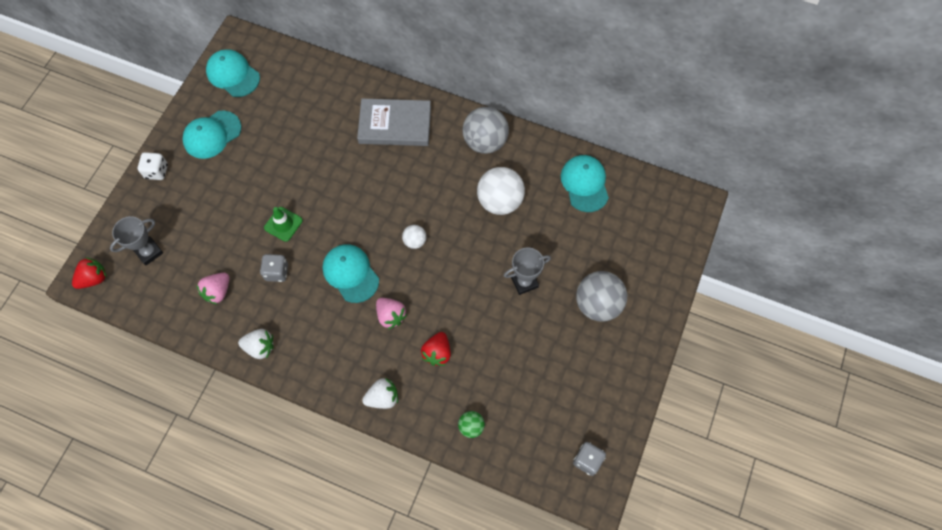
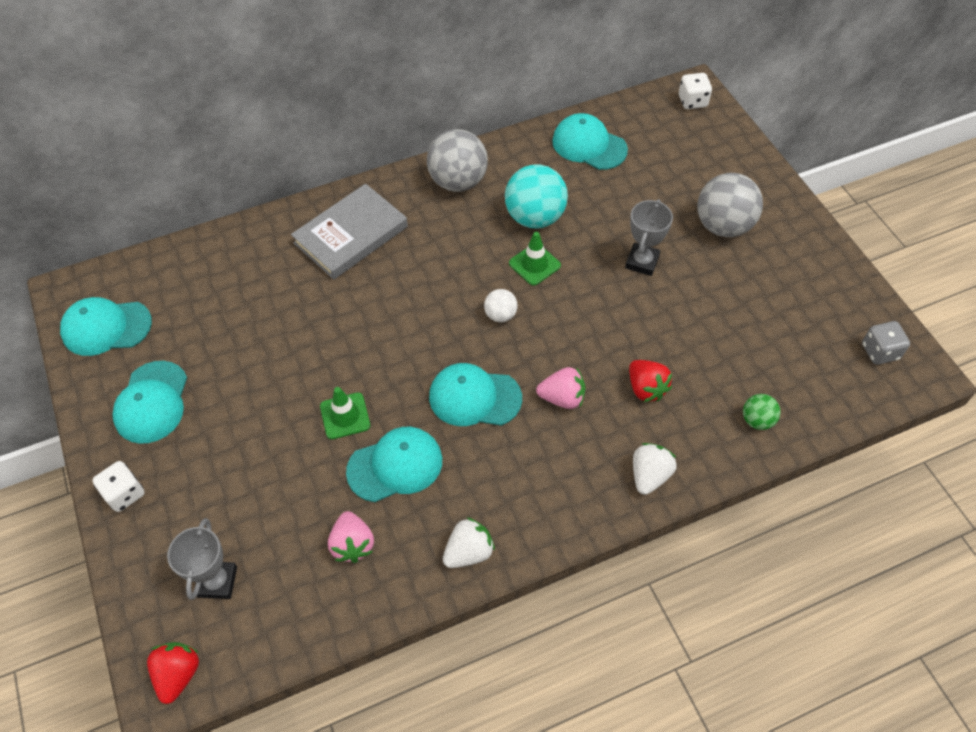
camera: 45 degrees left, 10 degrees down
grey dice [260,254,288,282] -> turquoise cap [346,427,442,502]
white ball [477,167,525,215] -> turquoise ball [505,164,568,228]
none -> green traffic cone [509,232,561,286]
none -> white dice [679,73,712,109]

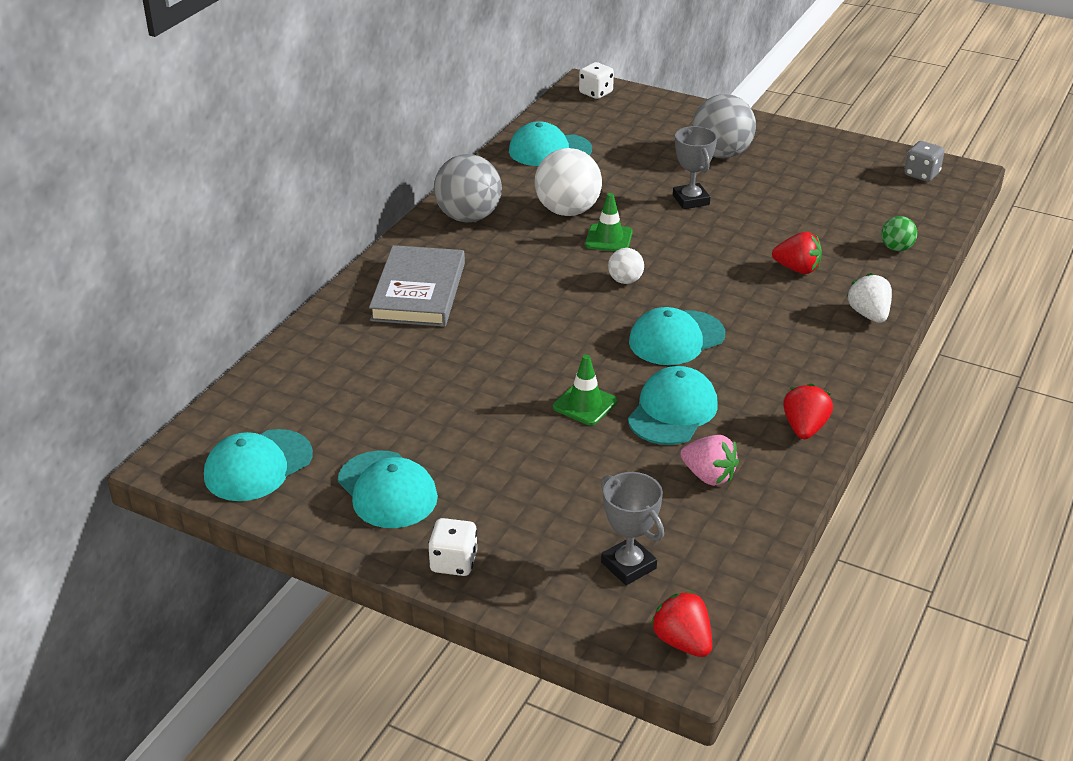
camera: 40 degrees left, 20 degrees down
white strawberry [443,517,495,568] -> red strawberry [783,383,833,439]
turquoise ball [505,164,568,228] -> white ball [535,148,602,216]
pink strawberry [536,367,586,409] -> none

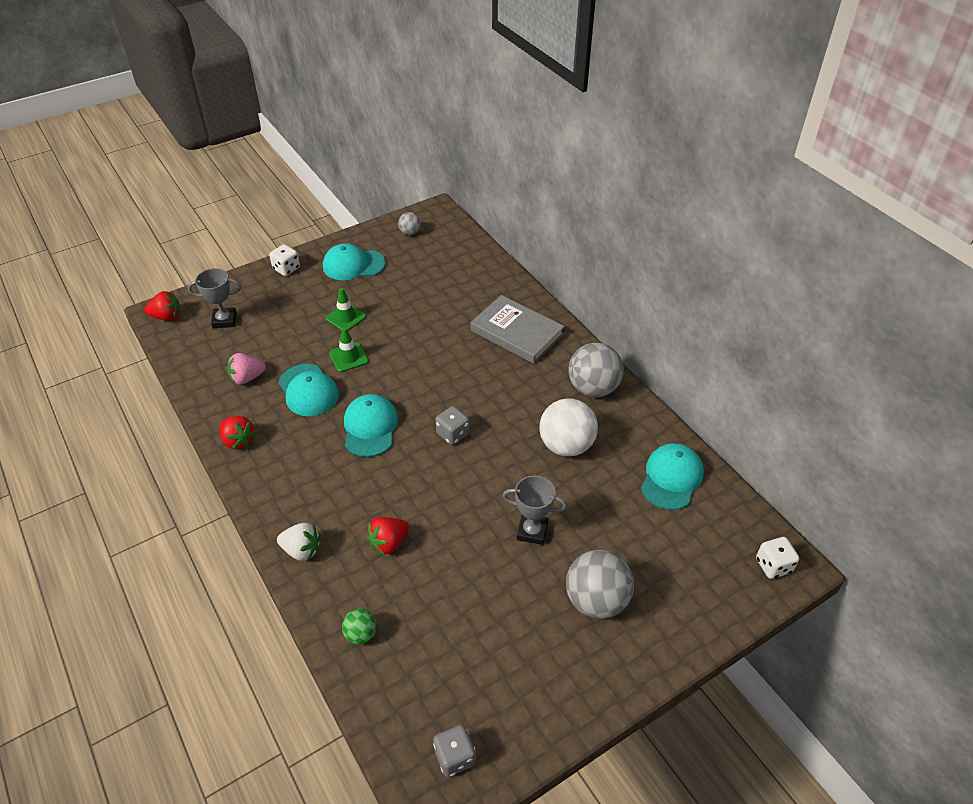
camera: 120 degrees right, 10 degrees up
turquoise cap [204,429,313,501] -> grey ball [398,212,421,235]
green traffic cone [585,193,633,251] -> green traffic cone moved to [325,288,366,331]
white ball [608,248,644,284] -> grey dice [435,406,469,445]

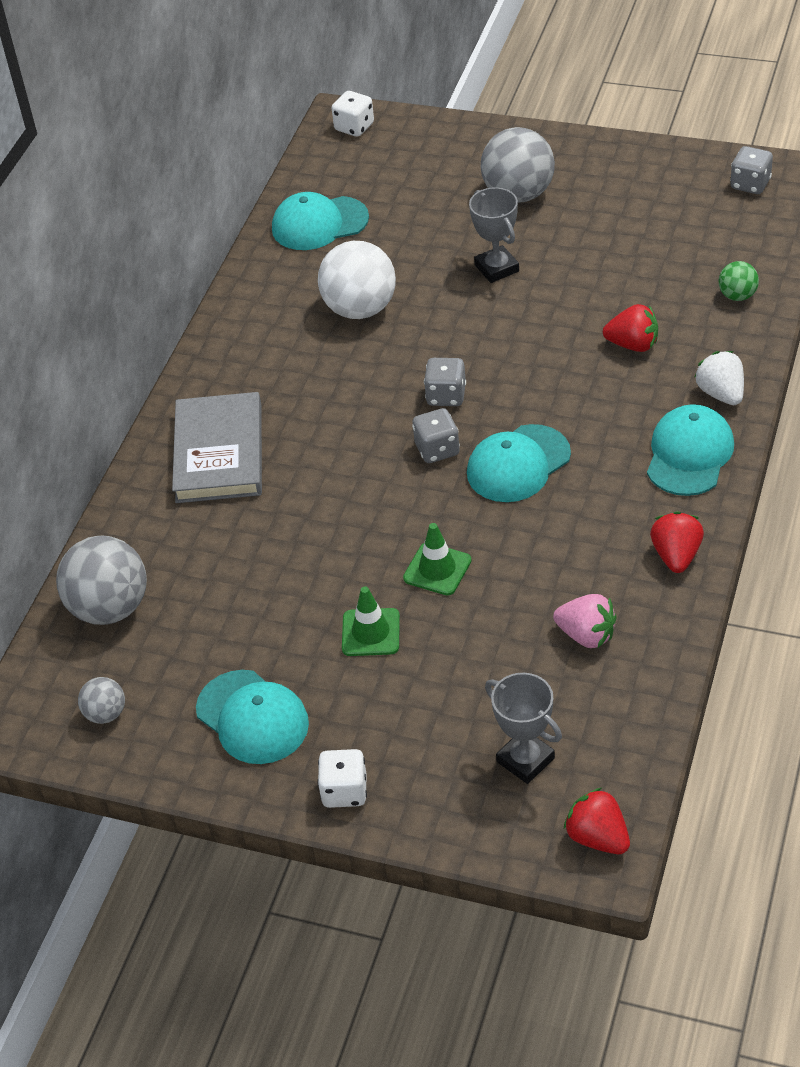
camera: 125 degrees left, 0 degrees up
turquoise cap [278,364,339,416] -> turquoise cap moved to [647,404,734,496]
grey ball [568,343,624,397] -> grey ball moved to [56,536,147,625]
none -> grey dice [412,408,460,463]

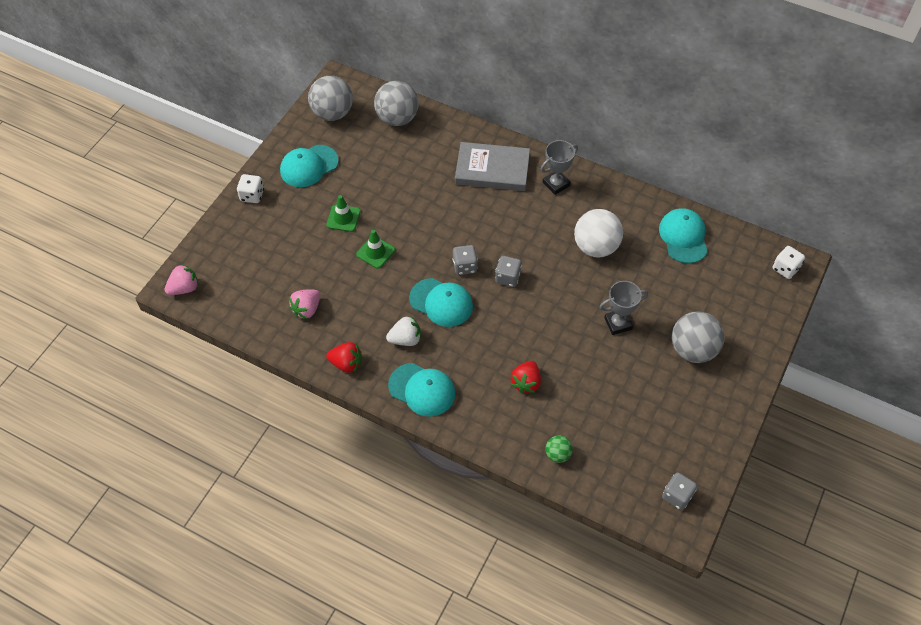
camera: 95 degrees right, 10 degrees up
grey ball [78,677,125,724] -> grey ball [308,76,353,121], size x1.99
turquoise cap [467,424,571,502] -> turquoise cap turned 150 degrees clockwise [409,278,473,327]
grey trophy [485,673,562,784] -> grey trophy moved to [541,140,578,195]
red strawberry [564,788,630,854] -> pink strawberry [165,264,199,295]
white strawberry [694,351,744,405] -> white strawberry moved to [386,316,421,346]

